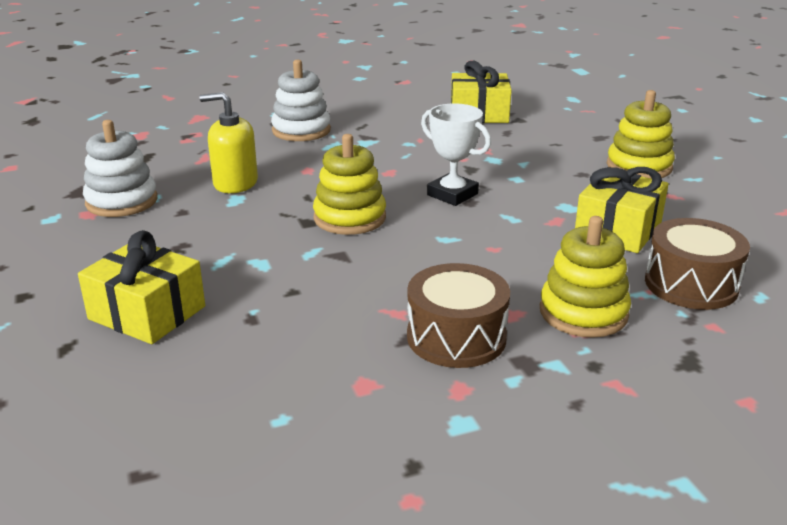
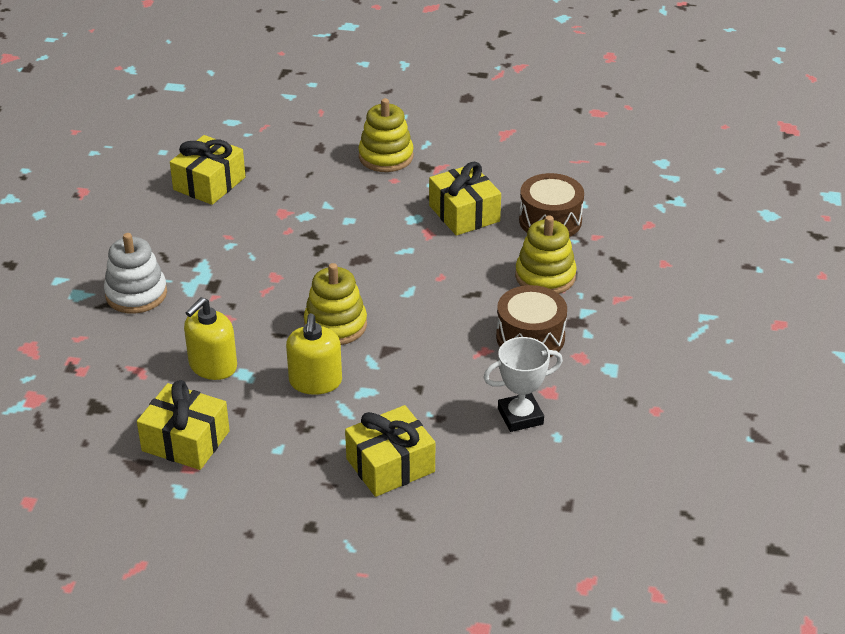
camera: 60 degrees left, 10 degrees up
white stacking toy [83,120,157,217] -> yellow gift [137,380,230,470]
white trophy [421,103,491,206] -> white trophy moved to [483,337,563,432]
none -> yellow soap dispenser [286,313,342,395]

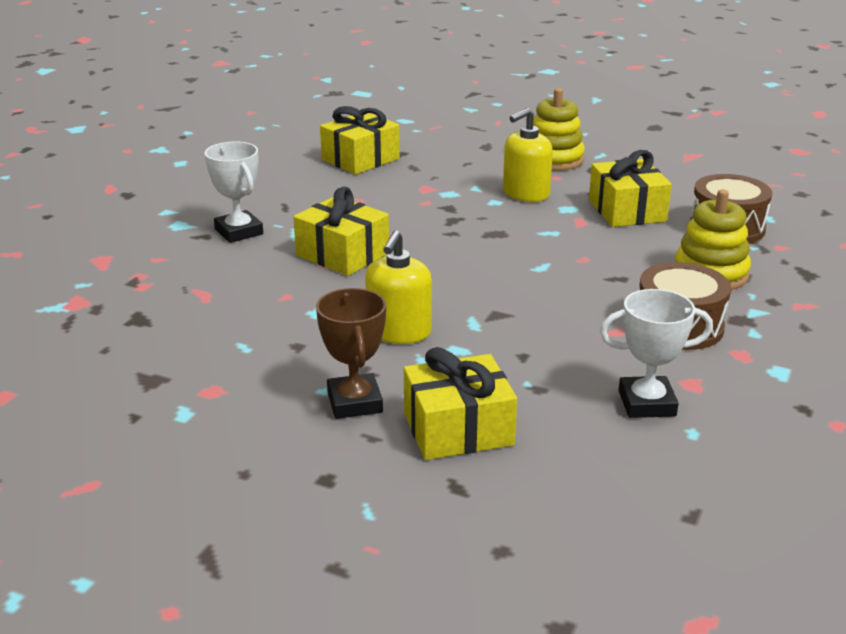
camera: 15 degrees right, 10 degrees down
white stacking toy [104,233,167,314] -> white trophy [204,142,263,243]
yellow gift [137,380,230,470] -> yellow gift moved to [293,187,389,276]
yellow soap dispenser [184,297,237,380] -> yellow soap dispenser moved to [503,108,553,202]
yellow stacking toy [304,263,367,345] -> none
none -> brown trophy [316,288,386,419]

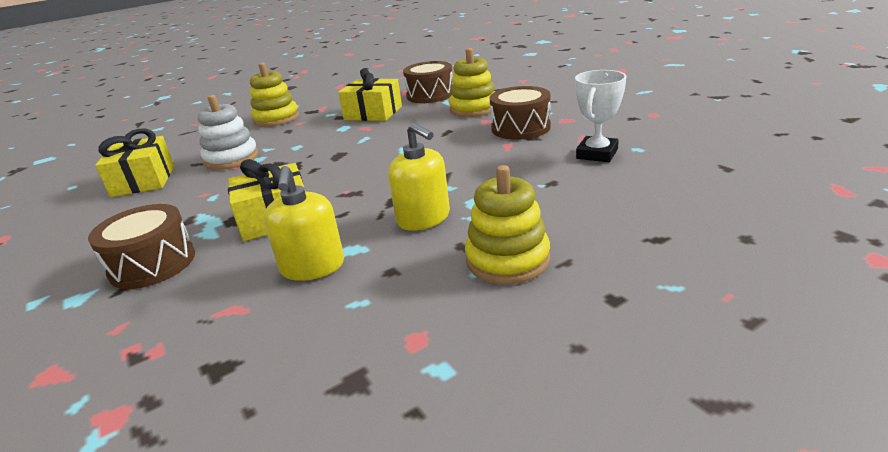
camera: 55 degrees left, 0 degrees up
white trophy [204,142,263,243] -> brown drum [88,204,195,289]
brown trophy [316,288,386,419] -> yellow stacking toy [465,165,550,284]
yellow gift [404,347,517,460] -> none
yellow soap dispenser [503,108,553,202] -> yellow soap dispenser moved to [264,166,344,281]
none -> white stacking toy [198,95,258,170]

